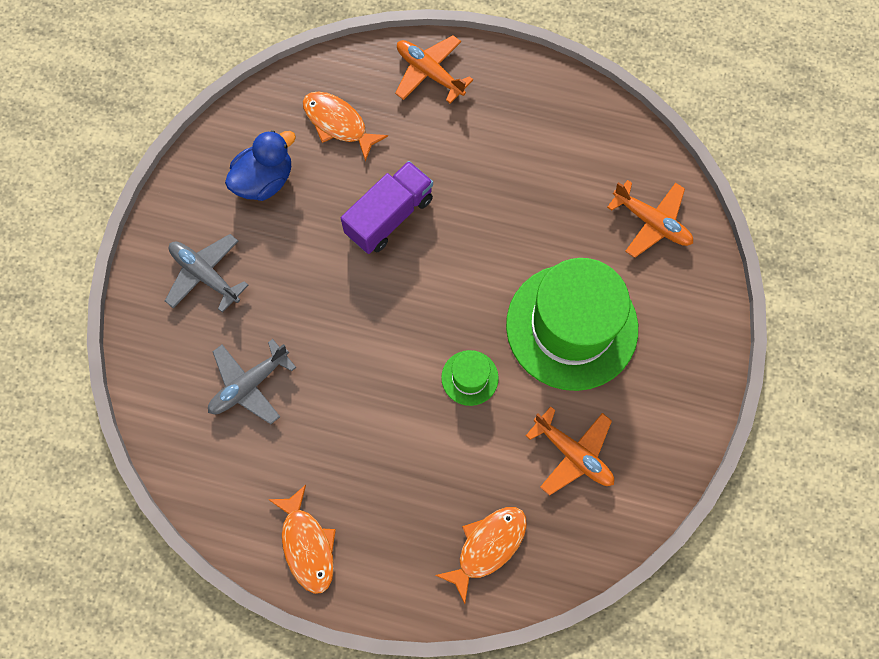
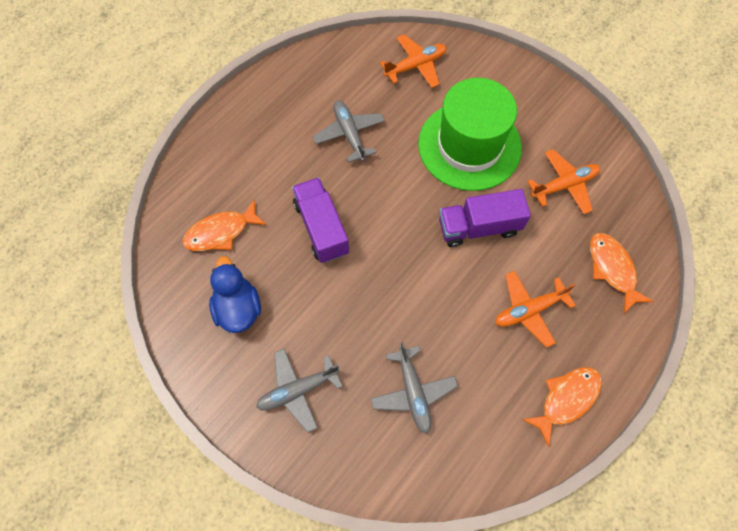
camera: 65 degrees left, 5 degrees down
orange fish [268,485,336,594] -> orange fish turned 45 degrees counterclockwise [522,367,602,447]
orange plane [395,35,473,104] -> orange plane moved to [495,271,576,348]
green hat [441,350,499,406] -> purple truck [439,189,531,247]
none -> grey plane [313,100,385,163]

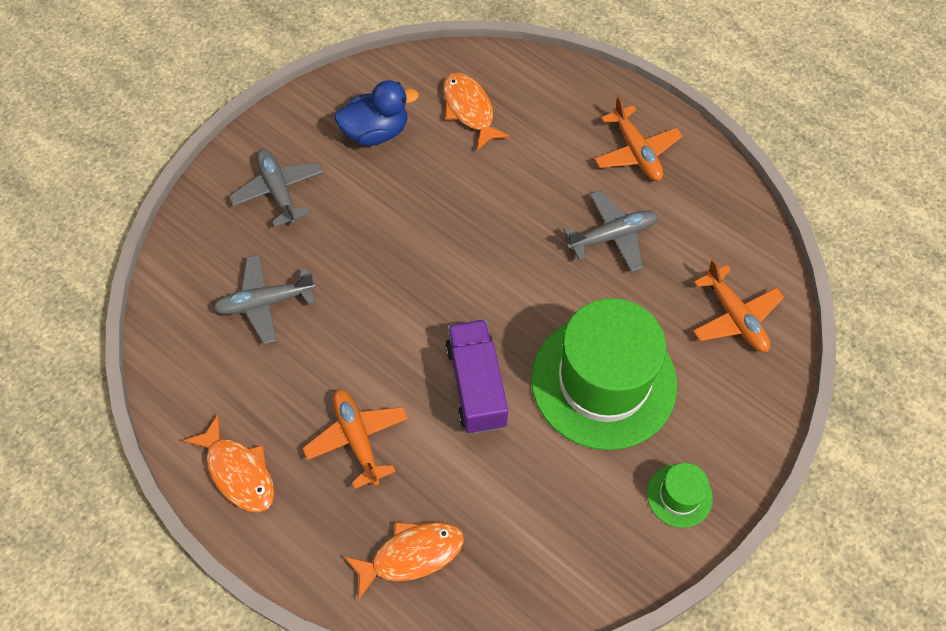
camera: 90 degrees right, 5 degrees down
purple truck [292,177,349,263] -> none
orange plane [527,149,600,214] -> orange plane moved to [594,96,683,181]
none -> green hat [647,463,713,528]

